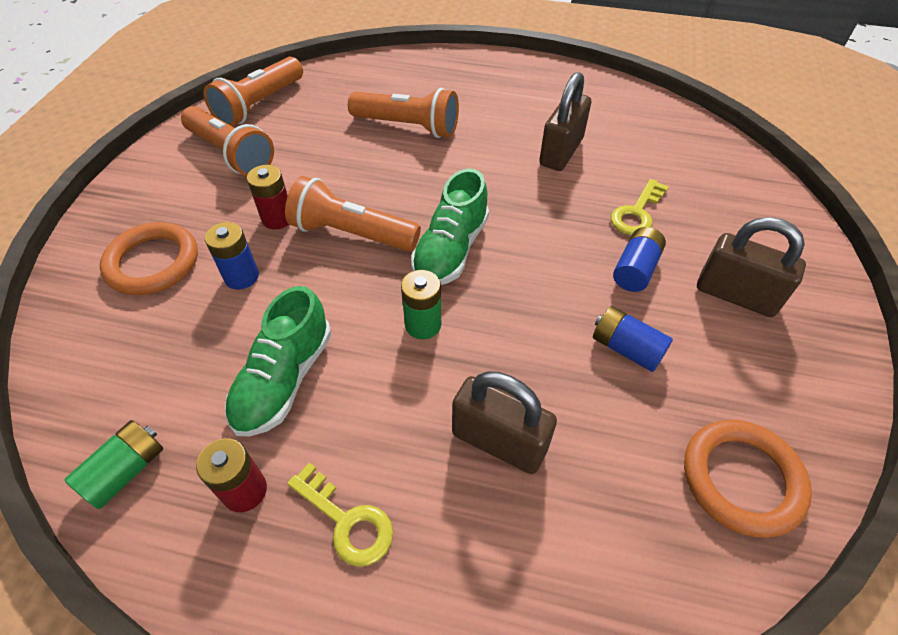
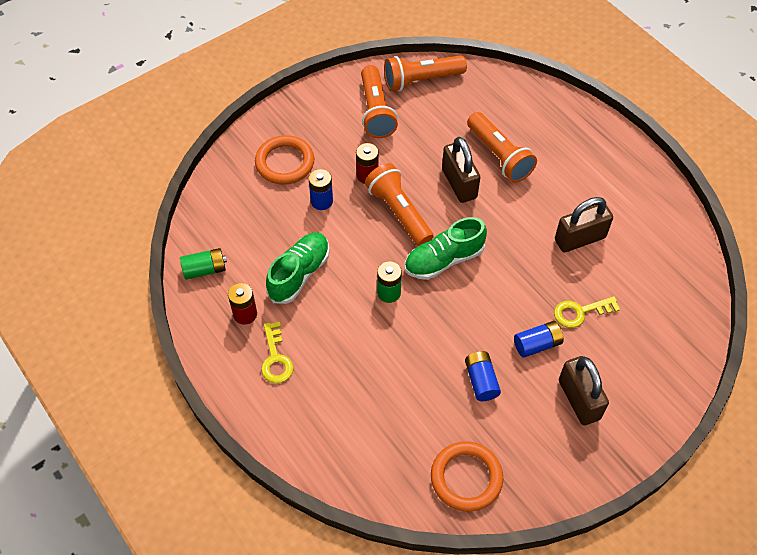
camera: 40 degrees right, 5 degrees up
green shoe [225,286,331,437] -> green shoe turned 150 degrees clockwise [266,232,330,304]
brown padlock [452,371,557,474] -> brown padlock moved to [442,137,480,203]

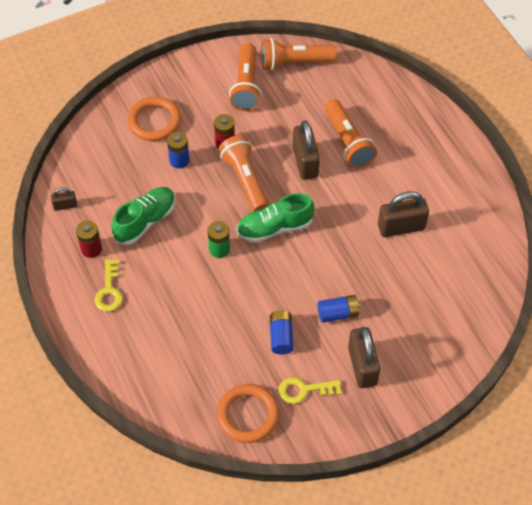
camera: 10 degrees right, 0 degrees up
green battery [180,248,227,280] -> brown padlock [51,187,77,211]
yellow key [554,296,620,328] -> yellow key moved to [279,377,341,404]

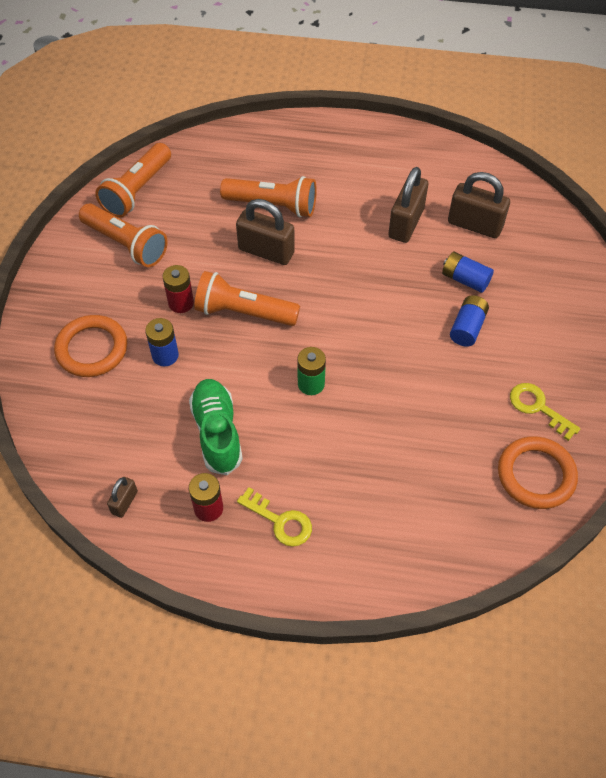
camera: 55 degrees left, 0 degrees up
green shoe [236,193,314,243] -> none
blue battery [270,310,294,354] -> blue battery moved to [442,252,494,293]
yellow key [279,377,341,404] -> yellow key turned 105 degrees clockwise [510,383,580,441]
brown padlock [348,327,380,388] -> brown padlock moved to [448,172,510,238]

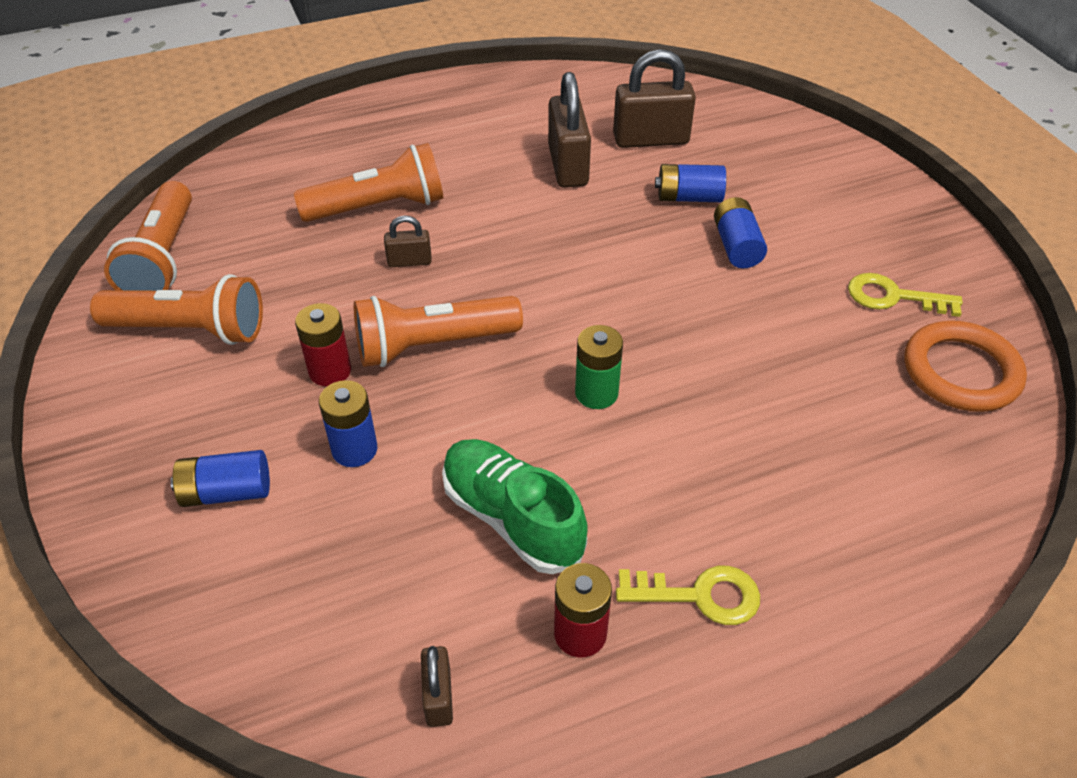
camera: 30 degrees left, 10 degrees down
orange ring [54,315,127,377] -> blue battery [171,450,270,507]
brown padlock [236,199,295,265] -> brown padlock [384,216,432,267], size x0.51

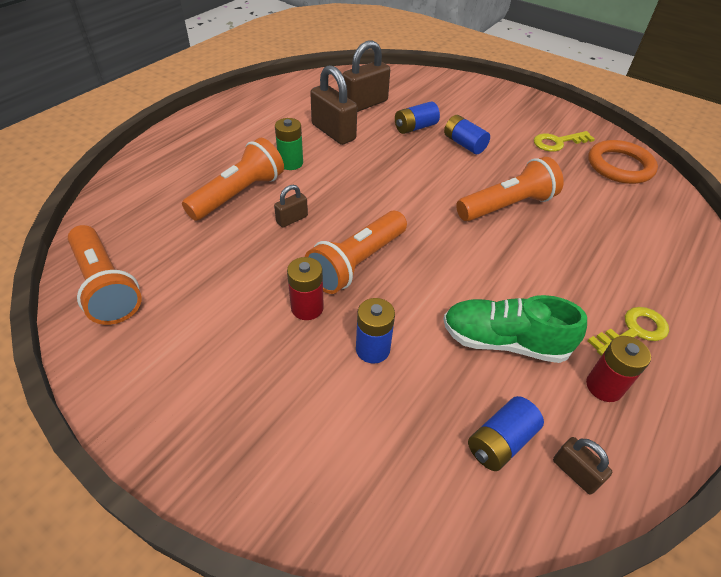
camera: 35 degrees left, 0 degrees up
orange flashlight [90,274,263,345] -> orange flashlight moved to [456,157,564,221]
blue battery [171,450,270,507] -> blue battery moved to [468,396,544,471]
green battery [575,325,623,409] -> green battery moved to [275,118,303,170]

